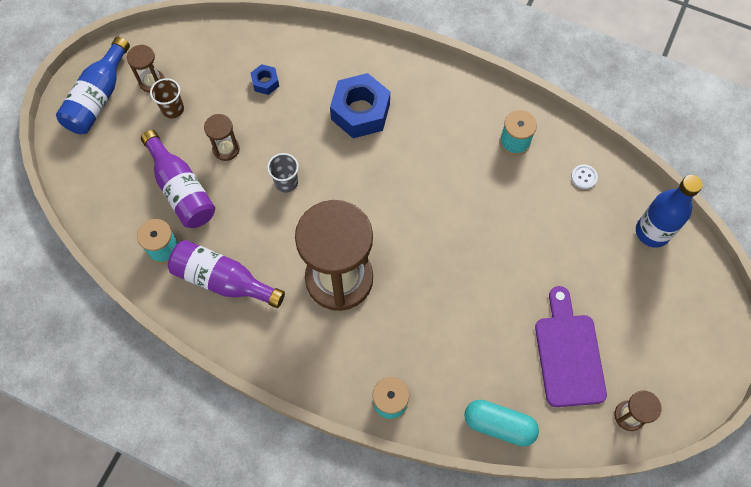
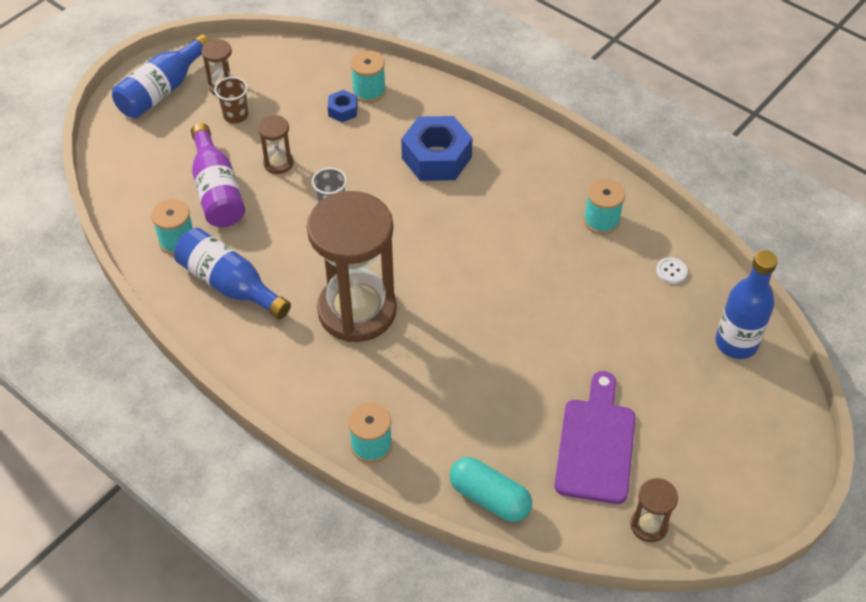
camera: 15 degrees right, 15 degrees down
purple bottle [168,240,285,308] -> blue bottle [174,228,291,319]
none -> turquoise spool [351,51,386,103]

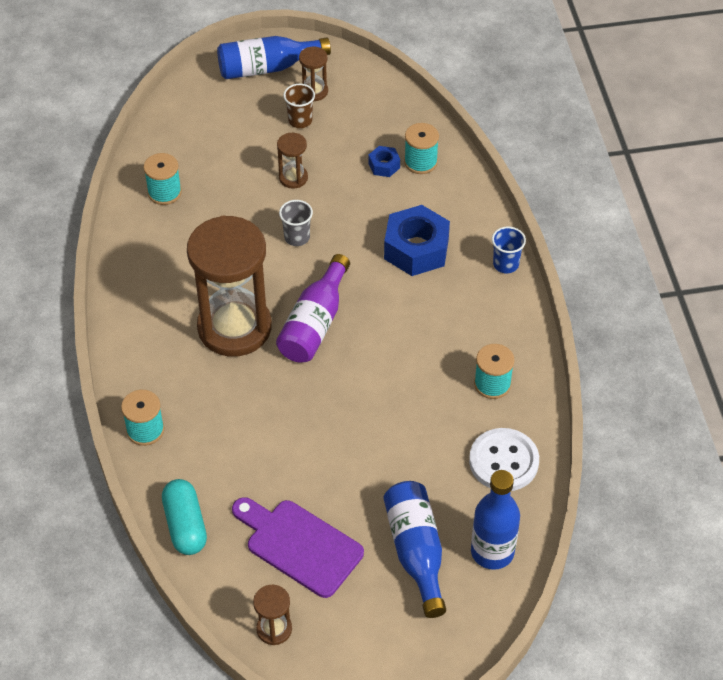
camera: 40 degrees right, 0 degrees up
blue bottle [174,228,291,319] -> blue bottle moved to [384,481,446,618]
purple bottle [191,123,245,227] -> purple bottle moved to [276,254,350,362]
purple cutting board [554,371,636,504] -> purple cutting board turned 105 degrees counterclockwise [232,497,364,598]
white button [656,257,688,284] -> white button [469,428,539,491], size x2.21
none -> blue cup [492,226,526,273]

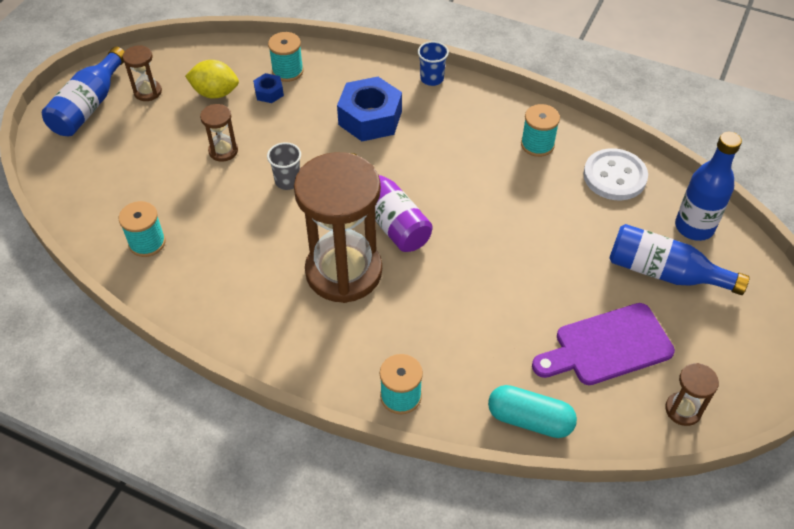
camera: 55 degrees left, 0 degrees up
brown cup [283,84,315,128] -> none
none -> yellow lemon [185,60,239,99]

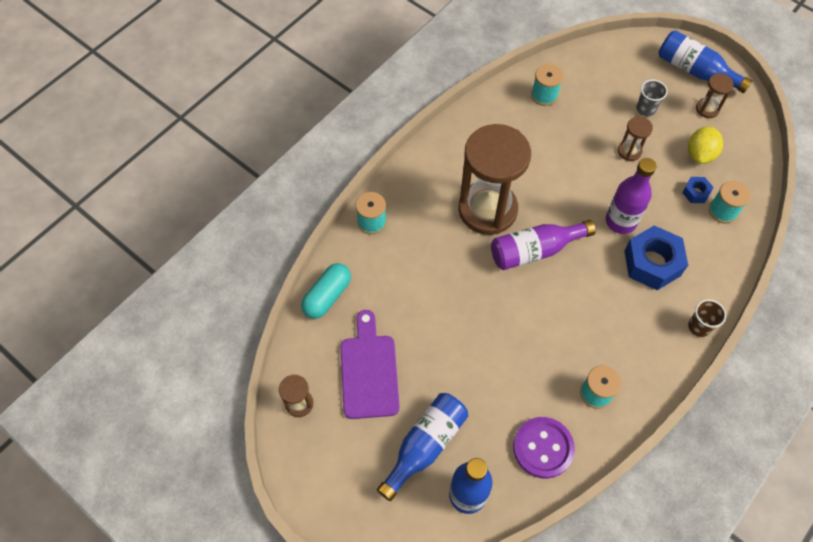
camera: 105 degrees right, 10 degrees up
grey cup [267,142,301,190] -> grey cup moved to [636,80,668,116]
blue cup [418,41,449,86] -> brown cup [688,299,726,337]
white button [583,148,648,200] -> purple button [513,417,575,479]
none -> purple bottle [606,158,656,234]

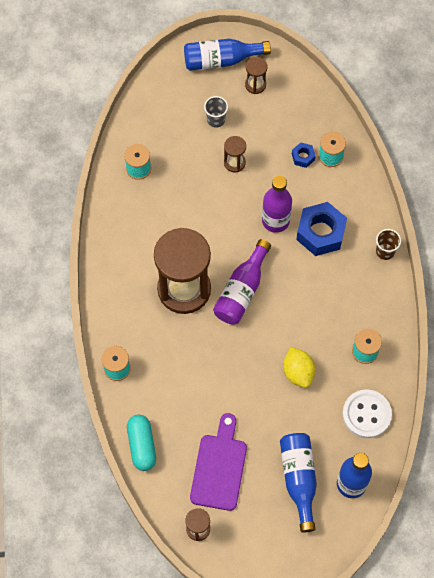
camera: 45 degrees left, 5 degrees up
purple cutting board [340,310,400,419] -> purple cutting board turned 60 degrees clockwise [190,413,247,511]
purple button [513,417,575,479] -> white button [342,389,392,438]
yellow lemon [688,126,723,164] -> yellow lemon moved to [283,347,315,388]

